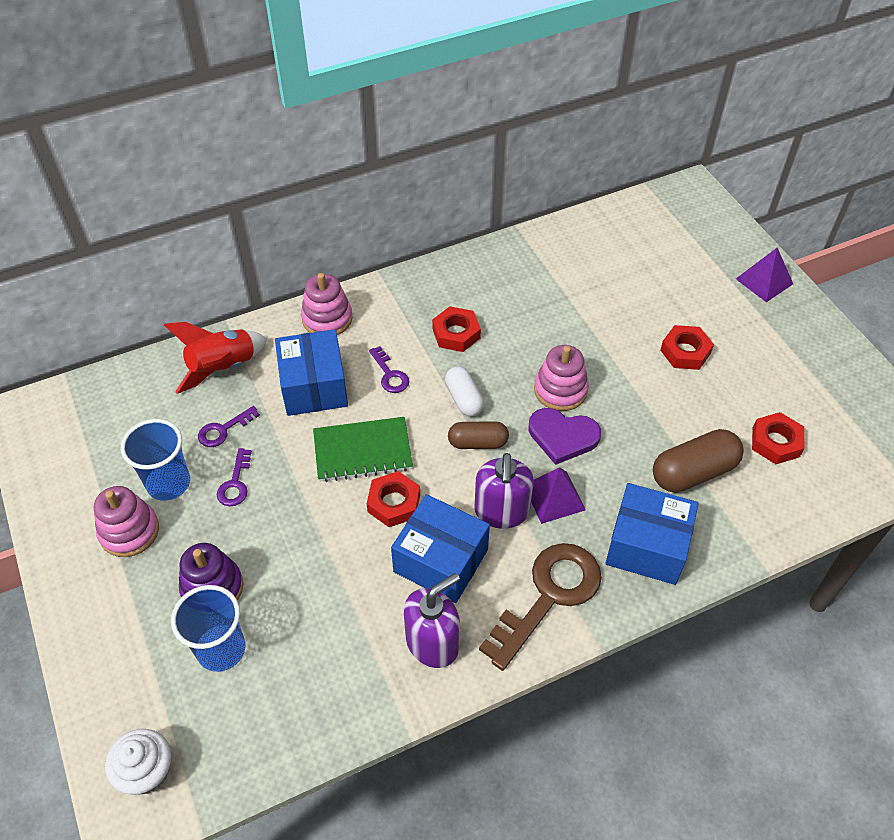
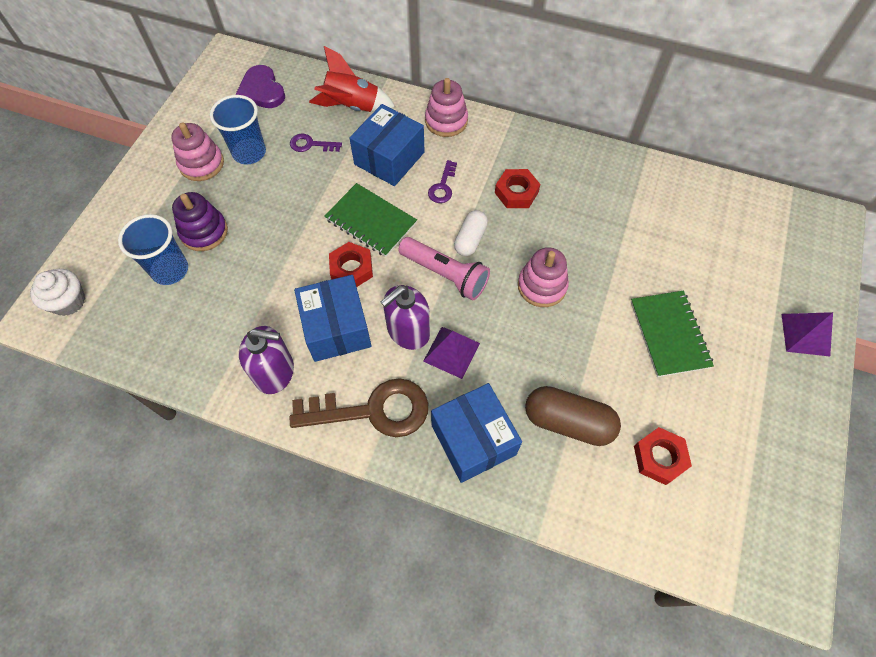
camera: 45 degrees right, 10 degrees up
purple key [217,448,252,506] -> none
brown capsule [448,421,509,449] -> pink flashlight [398,237,490,300]
purple heart [528,408,601,465] -> purple heart moved to [236,65,285,108]
red nut [660,325,714,370] -> green notebook [631,291,714,377]

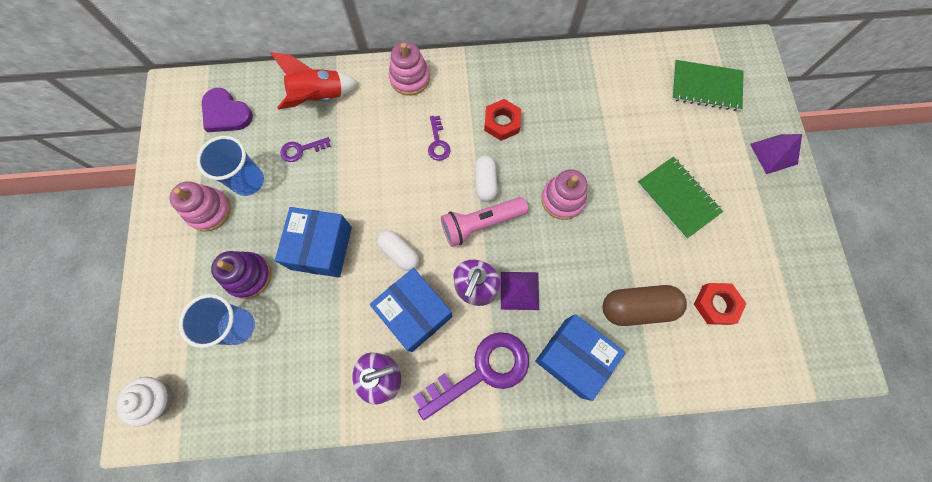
camera: 25 degrees left, 10 degrees up
brown key [289,378,428,437] -> purple key [413,332,529,420]
green notebook [324,183,417,257] -> green notebook moved to [672,60,744,111]
red nut [329,242,373,287] -> white capsule [377,230,419,271]
blue box [350,104,425,186] -> blue box moved to [275,207,352,277]
pink flashlight [398,237,490,300] -> pink flashlight turned 150 degrees clockwise [441,197,528,247]

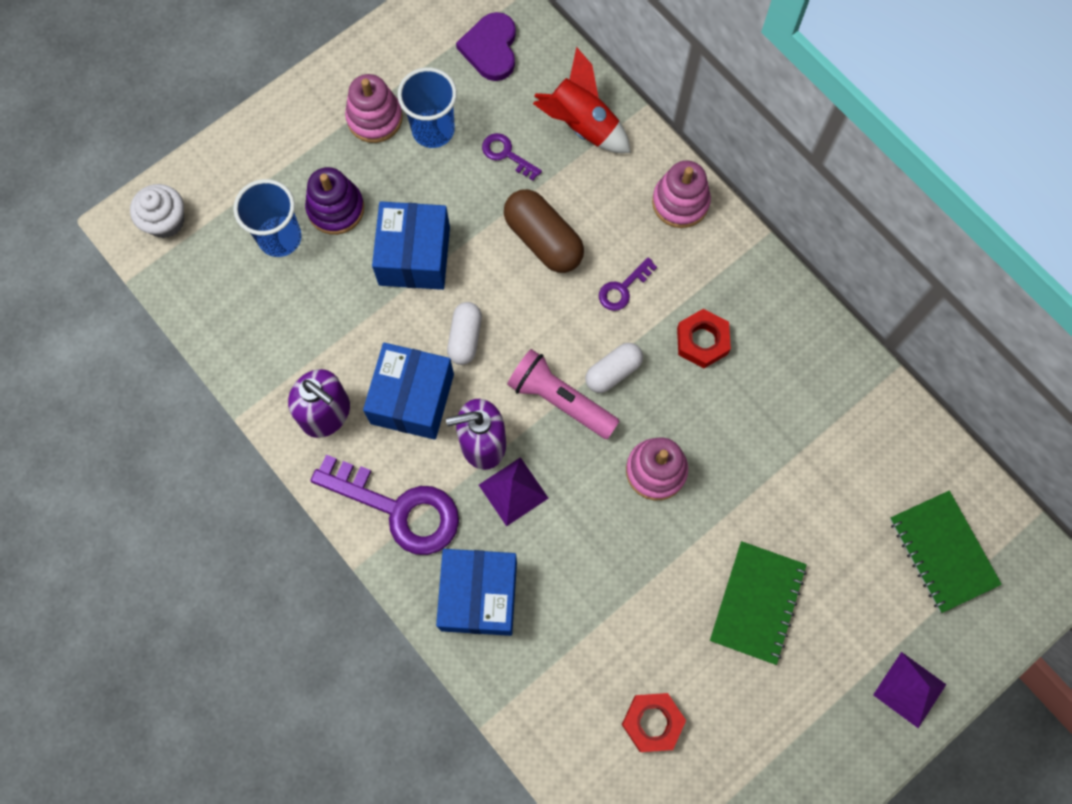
camera: 55 degrees right, 0 degrees up
blue box [275,207,352,277] -> blue box turned 60 degrees counterclockwise [372,201,450,290]
brown capsule [602,285,687,326] -> brown capsule moved to [504,189,584,273]

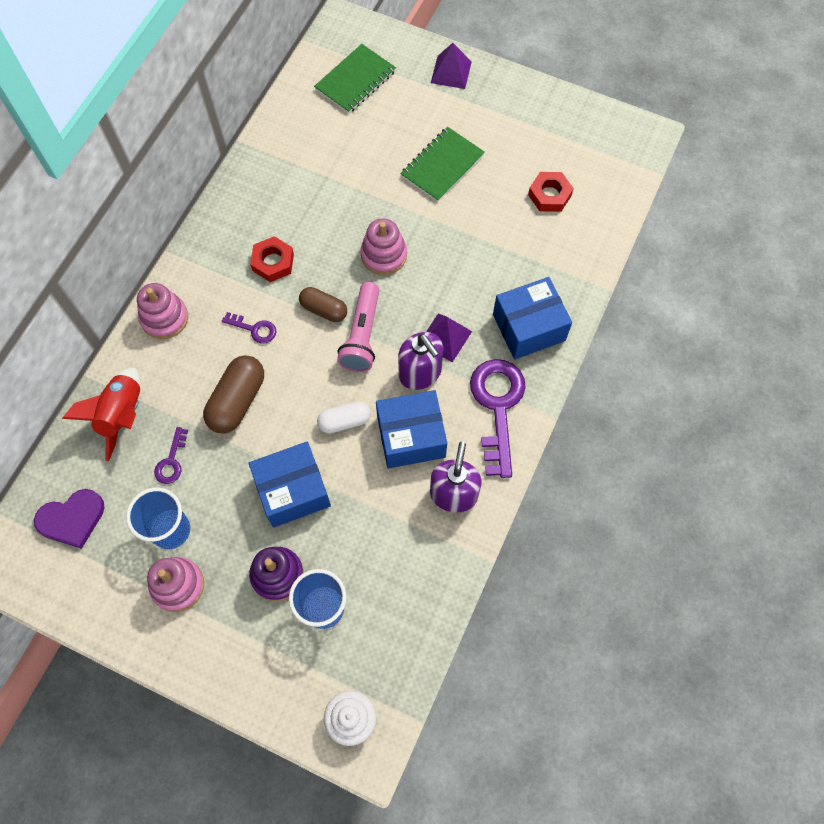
camera: 115 degrees left, 5 degrees down
white capsule [585,343,643,393] -> brown capsule [299,287,347,322]
green notebook [710,541,807,665] -> green notebook turned 45 degrees counterclockwise [400,127,485,202]

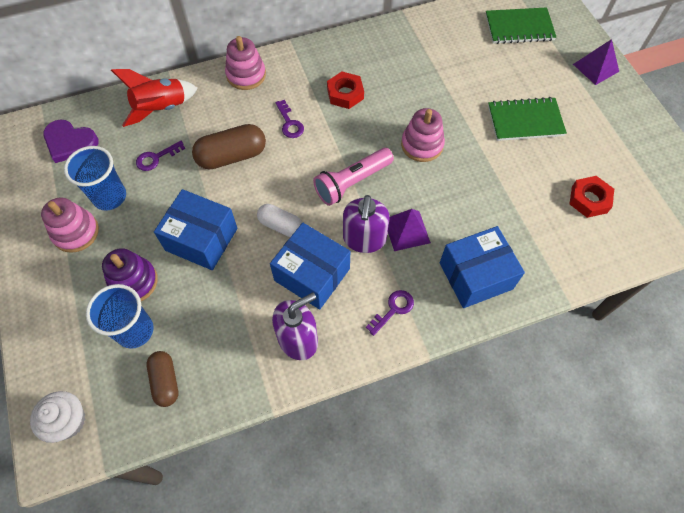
camera: 45 degrees right, 5 degrees down
brown capsule [299,287,347,322] -> brown capsule moved to [147,351,178,407]
purple key [470,359,526,478] -> purple key [366,290,414,336], size x0.47
blue box [493,277,572,360] -> blue box turned 45 degrees counterclockwise [440,226,525,308]

